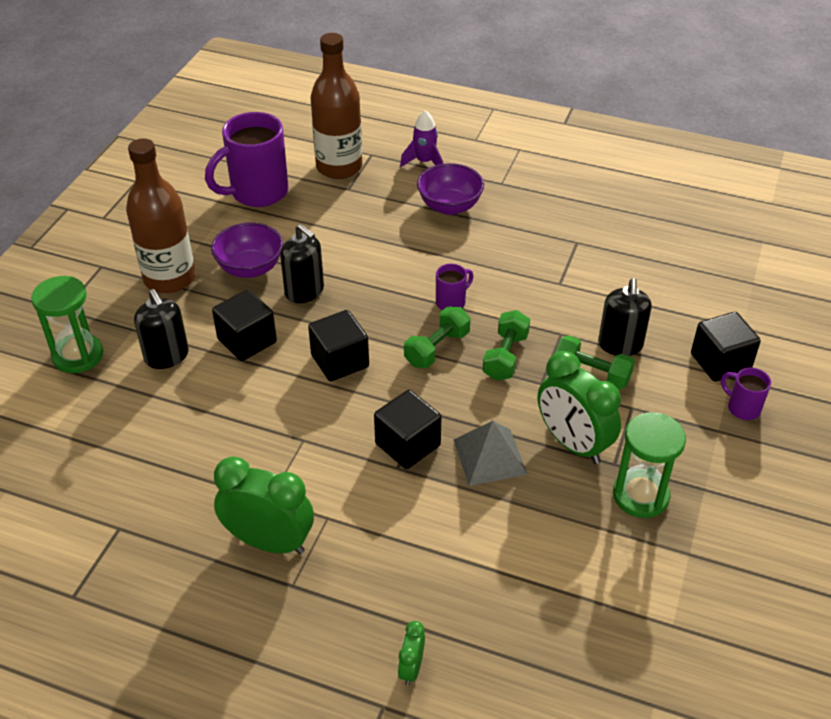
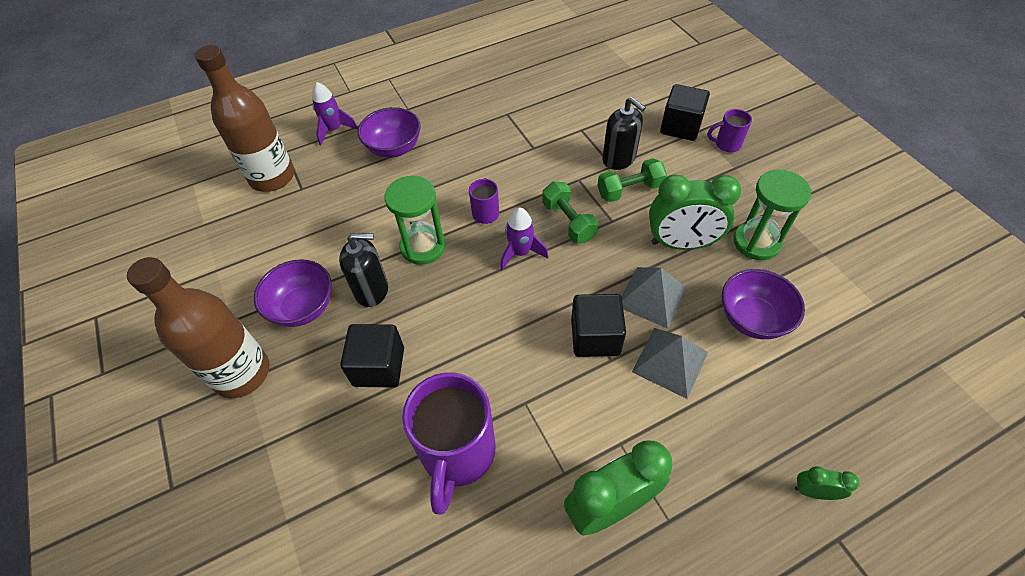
camera: 45 degrees left, 10 degrees up
green hourglass [31,276,103,373] -> green hourglass moved to [385,176,446,265]
black soap dispenser [134,289,189,369] -> none
purple mug [205,112,288,207] -> purple mug moved to [402,372,496,515]
black cube [308,310,369,381] -> none
green clock [398,621,425,685] -> green clock turned 135 degrees clockwise [795,466,859,500]
green dumbbell [404,306,471,368] -> purple rocket [500,208,549,270]
none -> grey pyramid [632,328,708,399]
none -> purple bowl [722,269,805,339]

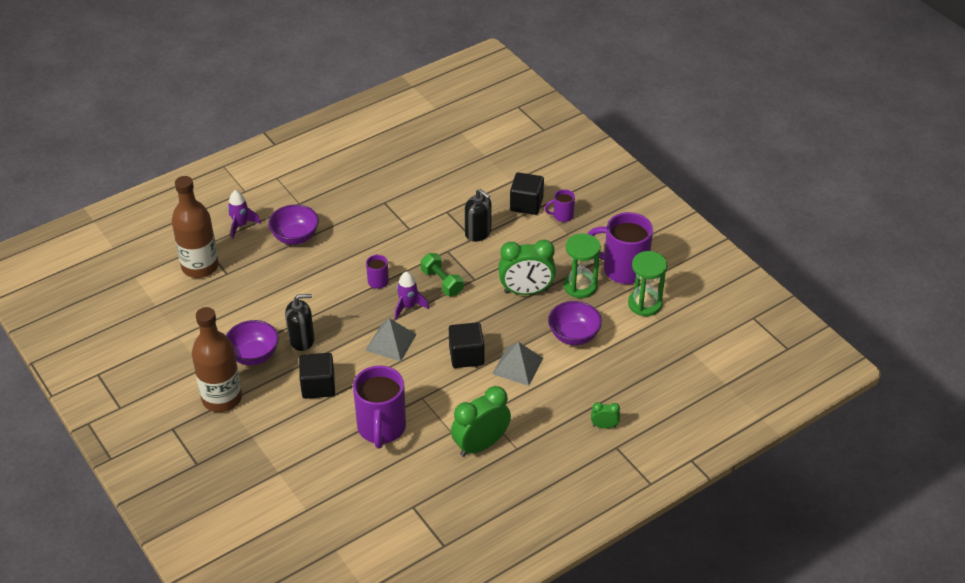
camera: 10 degrees left, 10 degrees down
green hourglass [385,176,446,265] -> green hourglass moved to [628,251,667,316]
green dumbbell [597,158,667,202] -> none
grey pyramid [621,267,687,329] -> grey pyramid moved to [365,318,417,361]
none -> purple mug [587,212,653,284]

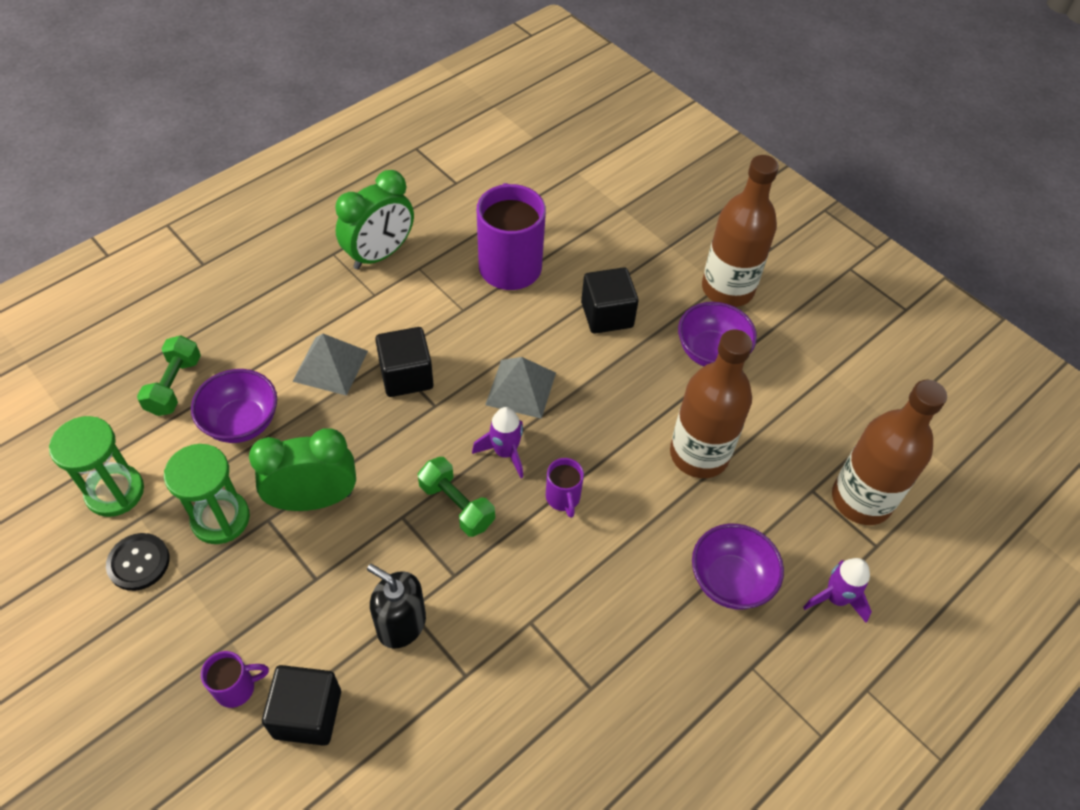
camera: 170 degrees right, 10 degrees up
black soap dispenser [285,294,314,351] -> none
purple mug [587,212,653,284] -> black button [106,533,170,591]
green clock [591,402,620,429] -> none
none -> green dumbbell [137,336,201,416]
none -> brown bottle [670,330,753,478]

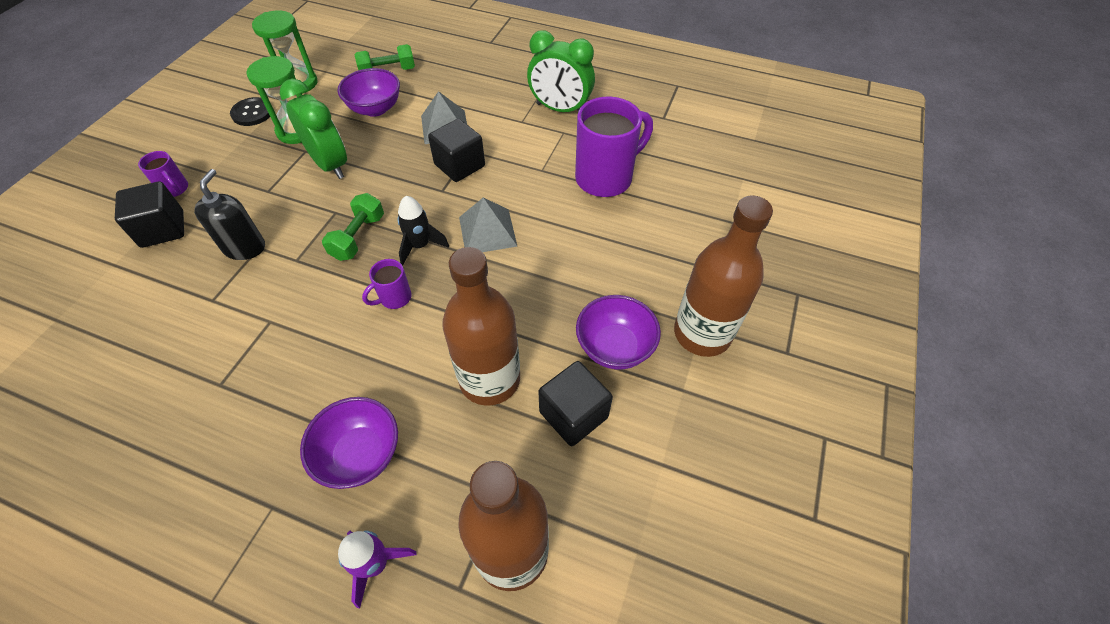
camera: 65 degrees right, 0 degrees up
purple rocket [472,407,523,478] -> black rocket [397,196,449,266]
black cube [581,267,639,334] -> black cube moved to [538,361,613,446]

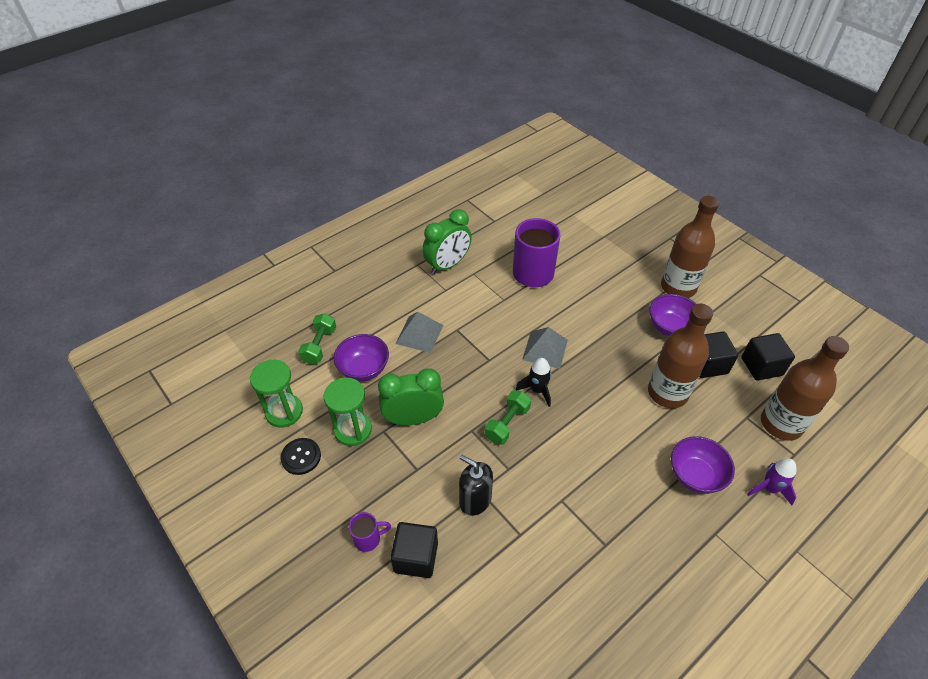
camera: 60 degrees left, 5 degrees down
green dumbbell [322,193,384,261] -> green dumbbell turned 75 degrees clockwise [485,390,531,445]
purple mug [362,259,412,309] -> none
black cube [428,119,485,182] -> black cube moved to [741,333,795,381]

